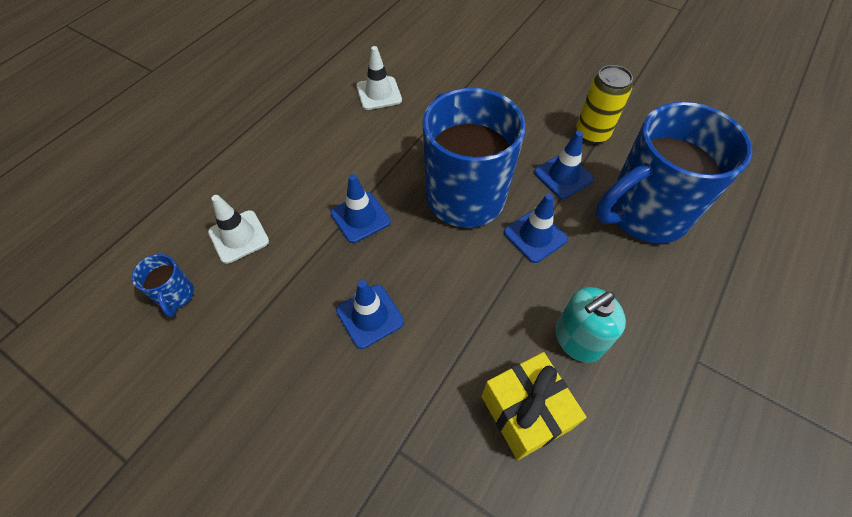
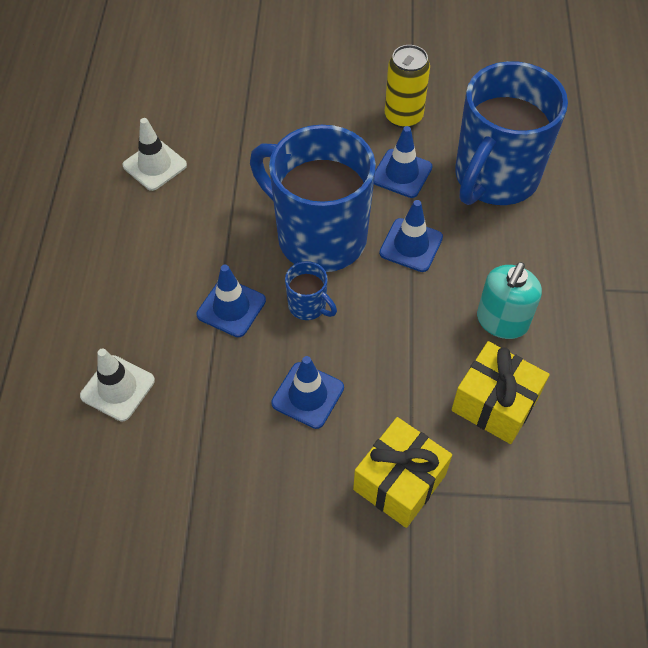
camera: 30 degrees left, 0 degrees up
blue mug [132,254,194,317] -> blue mug moved to [285,261,337,320]
none -> yellow gift [353,417,452,528]

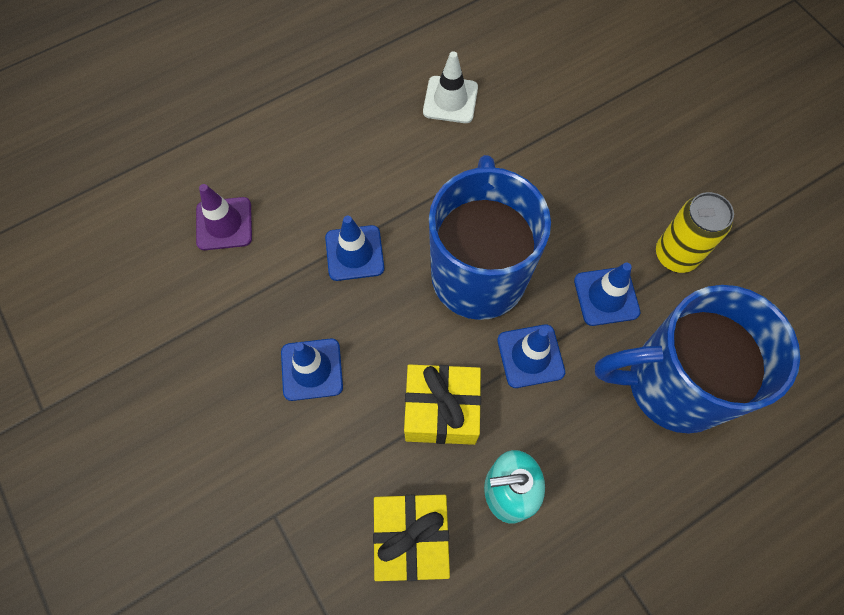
camera: 55 degrees right, 10 degrees up
white traffic cone [80,349,155,422] -> purple traffic cone [196,184,252,250]
blue mug [285,261,337,320] -> none
yellow gift [353,417,452,528] -> yellow gift moved to [404,365,481,445]

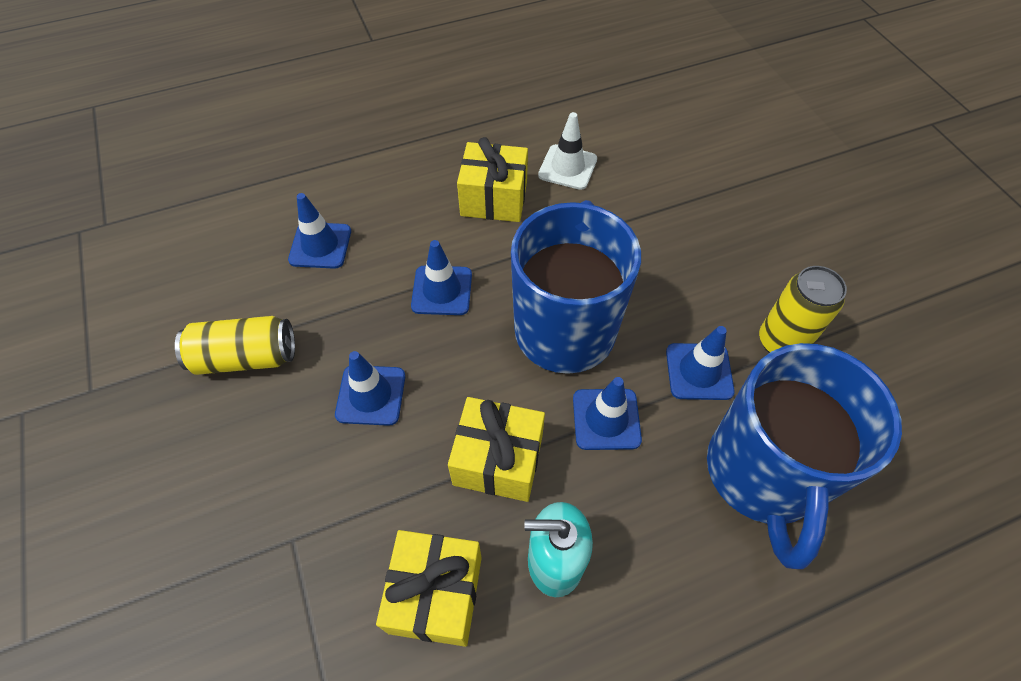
camera: 10 degrees right, 10 degrees down
purple traffic cone [196,184,252,250] -> blue traffic cone [288,193,351,269]
blue mug [595,285,800,434] -> blue mug turned 90 degrees counterclockwise [707,343,902,569]
none -> yellow can [175,316,295,375]
none -> yellow gift [457,137,528,222]

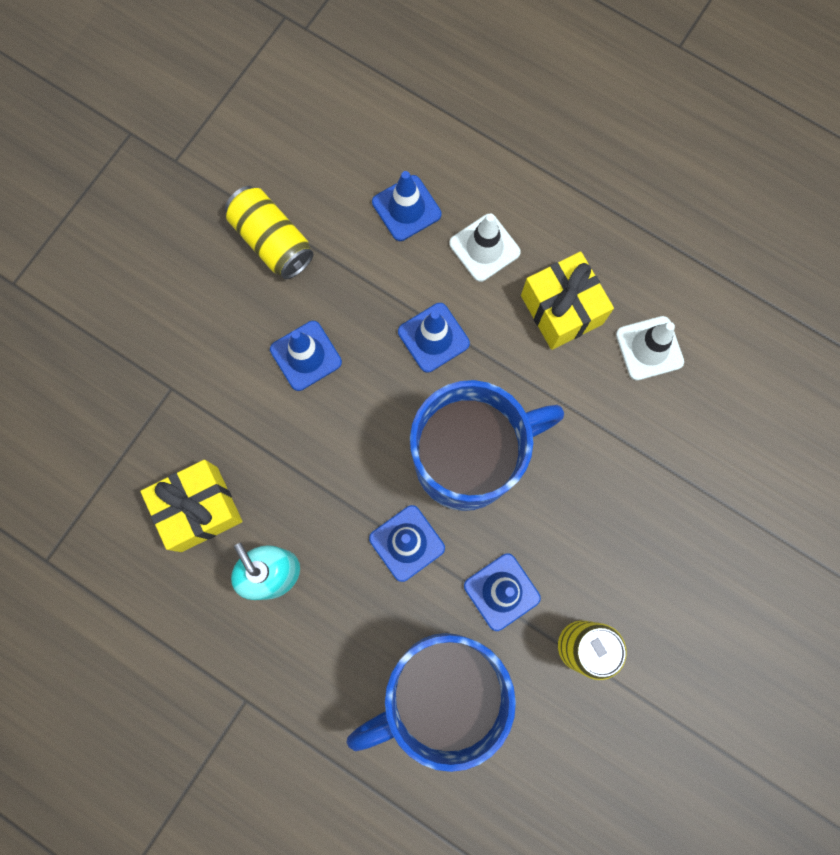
camera: 55 degrees right, 20 degrees up
yellow gift [448,397,545,502] -> none
none -> white traffic cone [449,214,521,282]

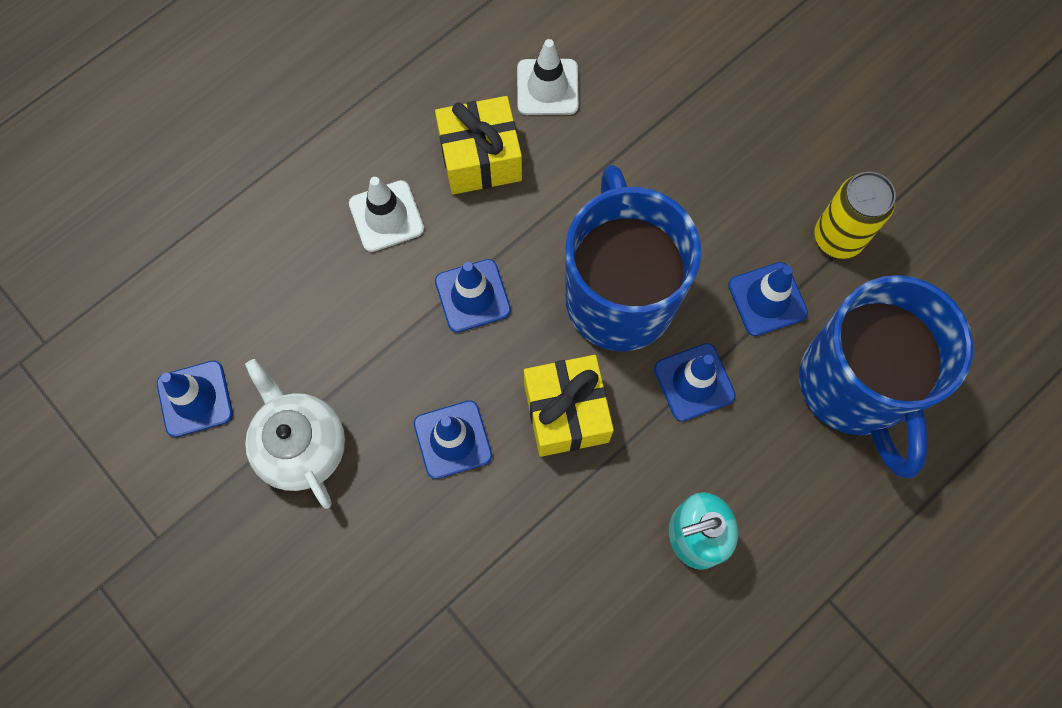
camera: 75 degrees left, 5 degrees down
yellow gift [140,460,242,552] -> yellow gift moved to [524,355,614,457]
yellow can [225,186,313,279] -> white teapot [245,359,345,509]
blue traffic cone [372,171,442,241] -> blue traffic cone moved to [157,361,233,437]

